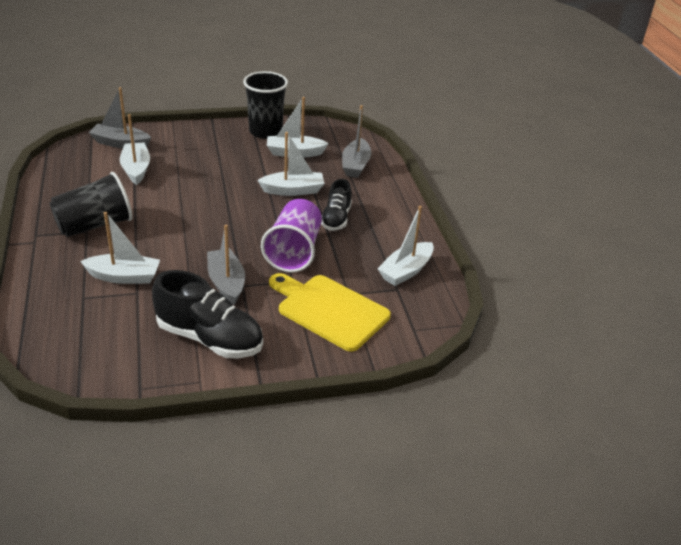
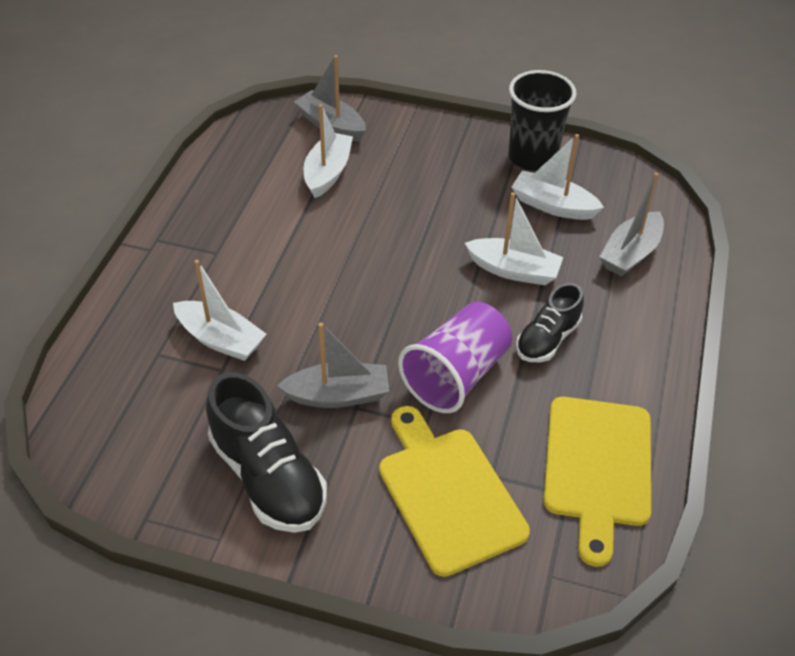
camera: 30 degrees right, 10 degrees up
black cup [50,172,133,237] -> none
grey boat [207,225,245,305] -> grey boat turned 75 degrees clockwise [277,322,389,408]
white boat [377,206,434,286] -> yellow cutting board [544,397,651,567]

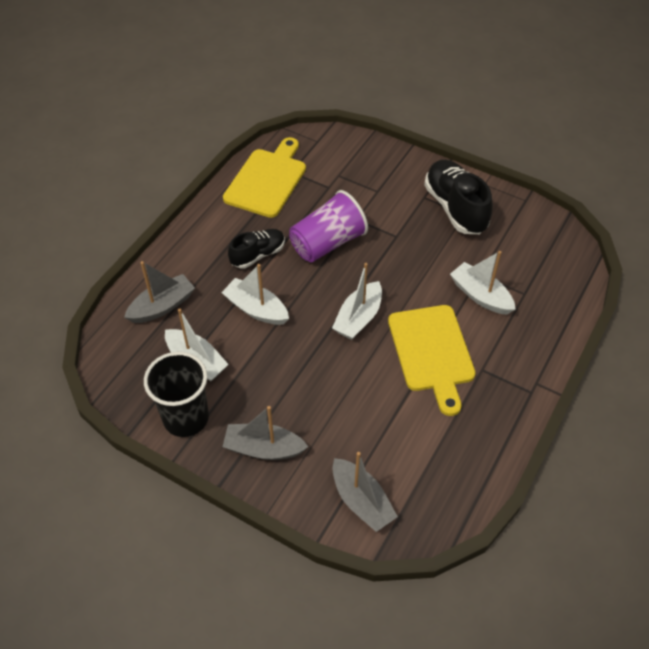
camera: 165 degrees left, 5 degrees up
grey boat [277,322,389,408] -> grey boat moved to [223,406,308,460]
white boat [304,104,353,198] -> white boat moved to [332,263,382,340]
yellow cutting board [379,406,530,577] -> yellow cutting board moved to [388,305,476,416]

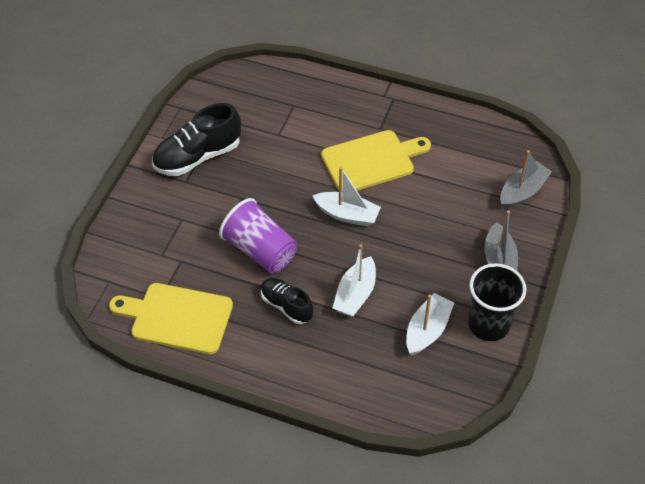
camera: 100 degrees left, 0 degrees up
grey boat [124,261,195,323] -> none
white boat [450,251,516,315] -> none

